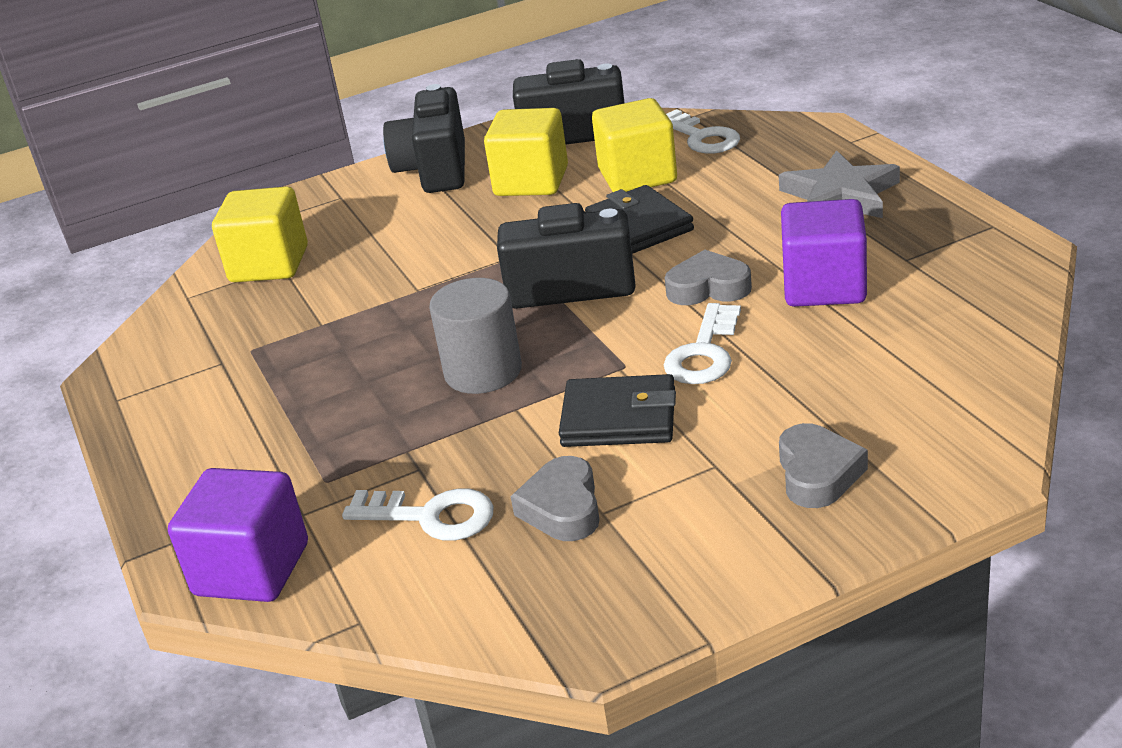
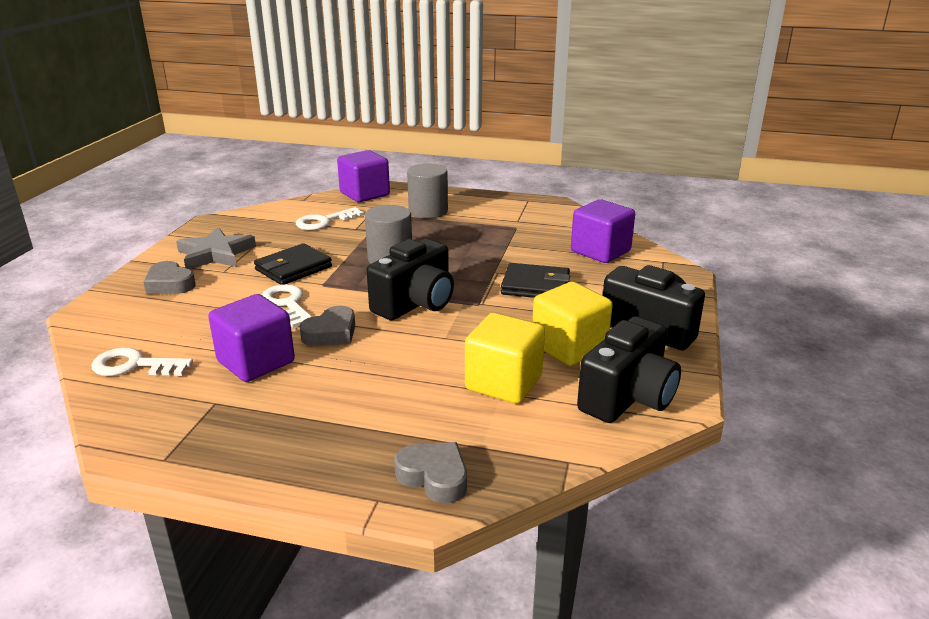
camera: 125 degrees right, 5 degrees down
yellow cube [212,186,308,282] -> purple cube [571,199,635,263]
grey heart [511,456,600,541] -> grey heart moved to [394,442,467,503]
black wallet [585,185,694,254] -> black wallet moved to [501,263,570,298]
white key [666,109,740,154] -> white key moved to [91,348,193,376]
grey star [779,150,900,218] -> grey star moved to [176,227,256,269]
none -> grey cylinder [407,163,448,219]

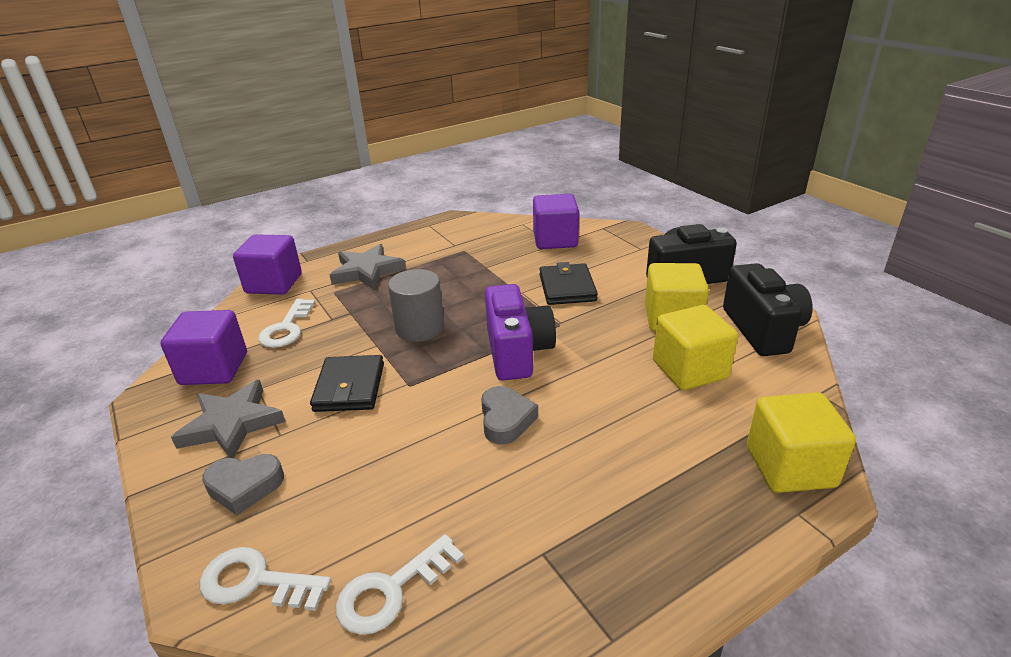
camera: 45 degrees left, 5 degrees up
purple cube [208,294,295,382] -> purple cube moved to [160,310,247,385]
white key [262,284,312,328] -> white key moved to [200,547,331,611]
black camera [367,239,454,320] -> purple camera [485,284,556,381]
grey heart [394,442,467,503] -> yellow cube [747,392,856,493]
grey cylinder [407,163,448,219] -> grey star [330,244,406,289]
black wallet [501,263,570,298] -> black wallet turned 60 degrees counterclockwise [539,262,598,305]

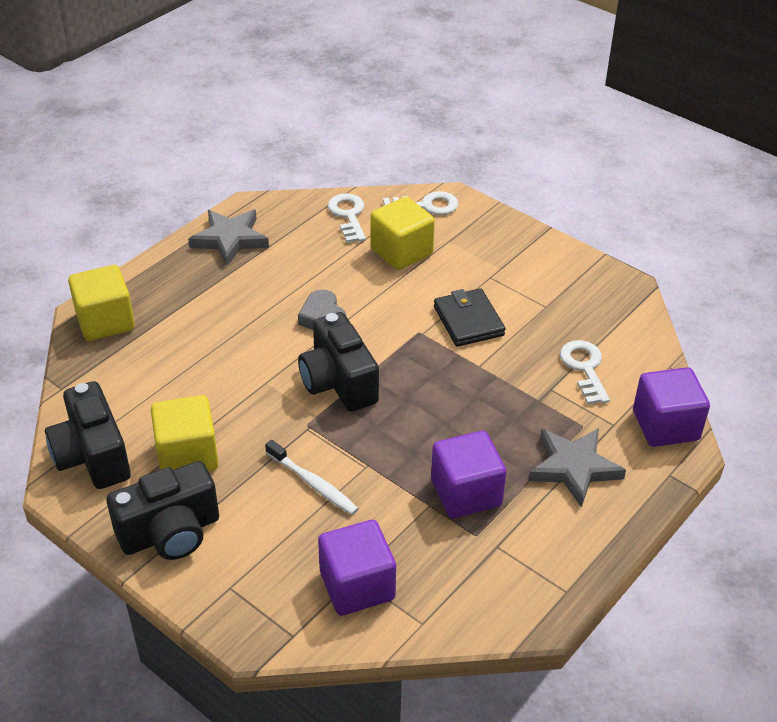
camera: 160 degrees right, 10 degrees up
purple cube [160,310,247,385] -> purple cube moved to [431,431,506,518]
grey star [171,379,285,458] -> grey star moved to [188,210,269,266]
grey heart [202,454,284,515] -> none
white key [336,534,464,635] -> white key turned 45 degrees counterclockwise [328,194,366,243]
grey cylinder [388,269,444,342] -> none
purple camera [485,284,556,381] -> black camera [298,312,379,412]
black wallet [539,262,598,305] -> white toothbrush [265,440,359,515]
yellow cube [653,305,738,390] -> yellow cube moved to [371,197,435,270]

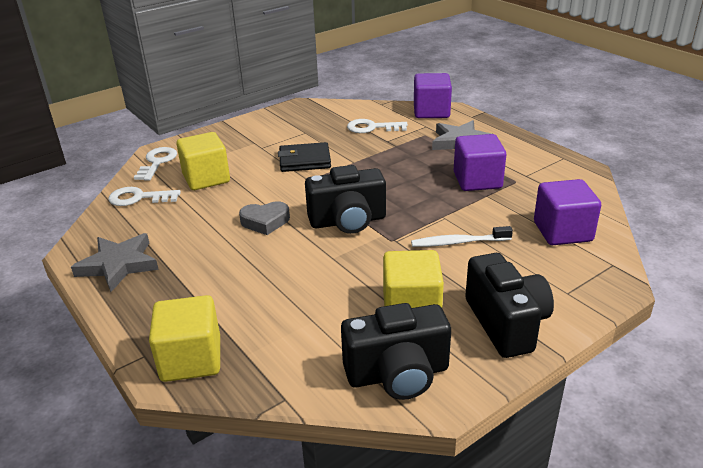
camera: 75 degrees left, 10 degrees down
white toothbrush [265,440,359,515] -> white toothbrush turned 150 degrees counterclockwise [411,226,513,247]

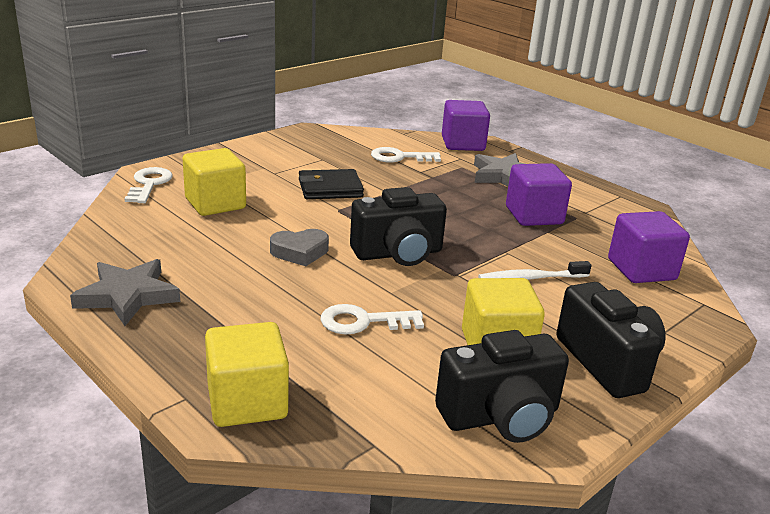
camera: 10 degrees left, 5 degrees down
white key [108,187,181,206] -> white key moved to [321,304,424,334]

